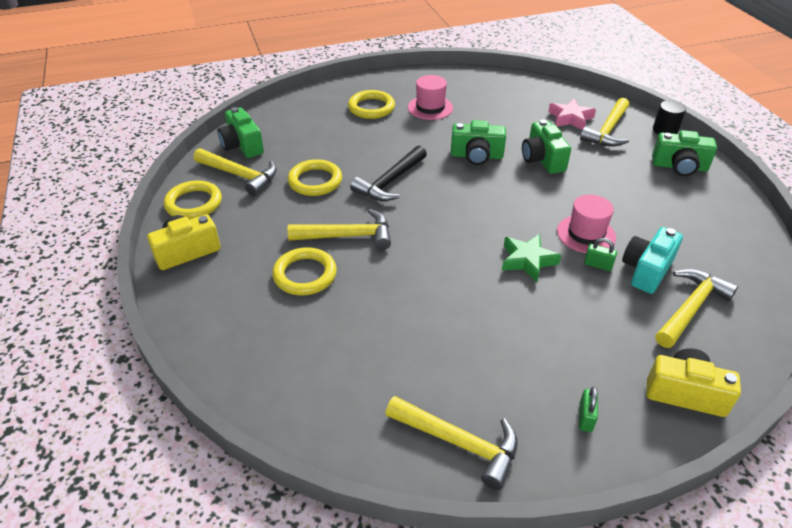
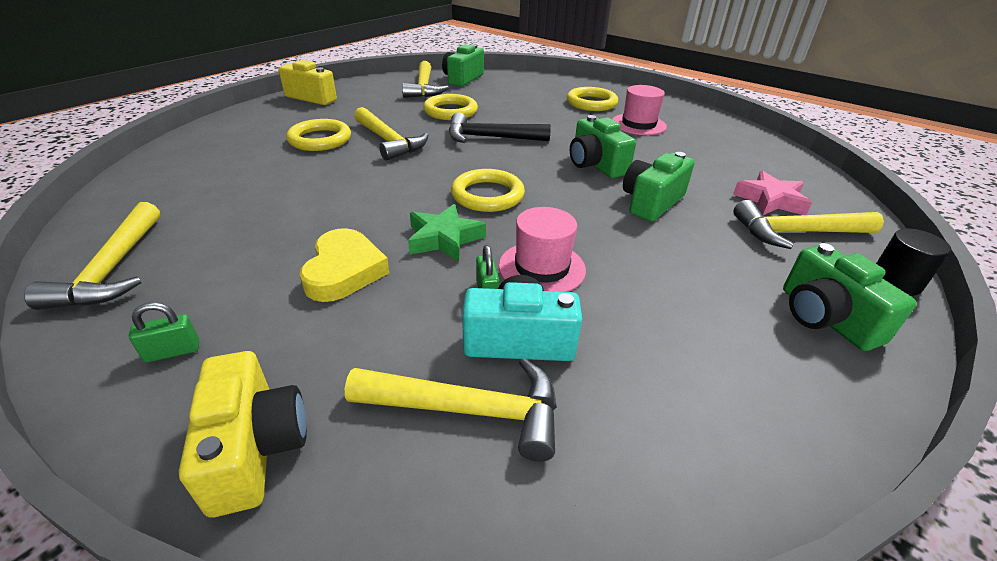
camera: 55 degrees right, 5 degrees down
yellow ring [164,180,222,220] -> yellow ring moved to [451,169,525,212]
none -> yellow heart [299,228,390,302]

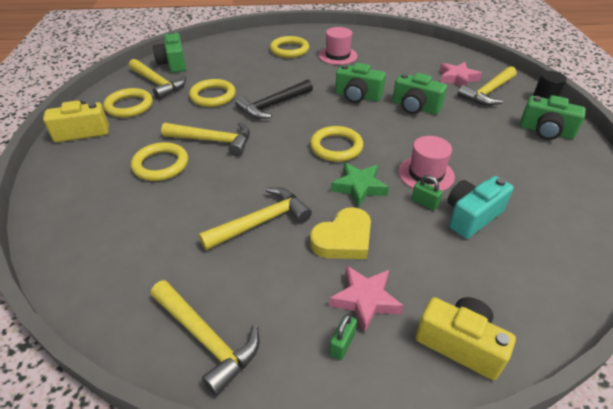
camera: 40 degrees left, 5 degrees up
yellow heart [299,228,390,302] -> yellow heart turned 90 degrees clockwise [310,207,371,259]
yellow hammer [345,358,557,462] -> yellow hammer moved to [199,187,312,250]
green camera [623,152,695,221] -> green camera turned 60 degrees counterclockwise [392,73,447,114]
none -> yellow ring [103,88,153,118]
none -> pink star [329,266,403,333]

